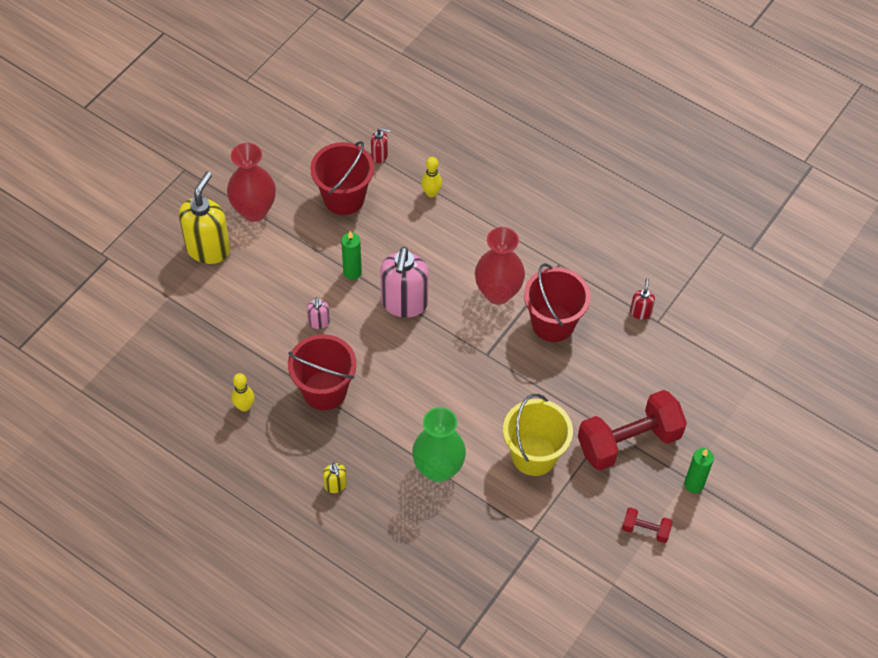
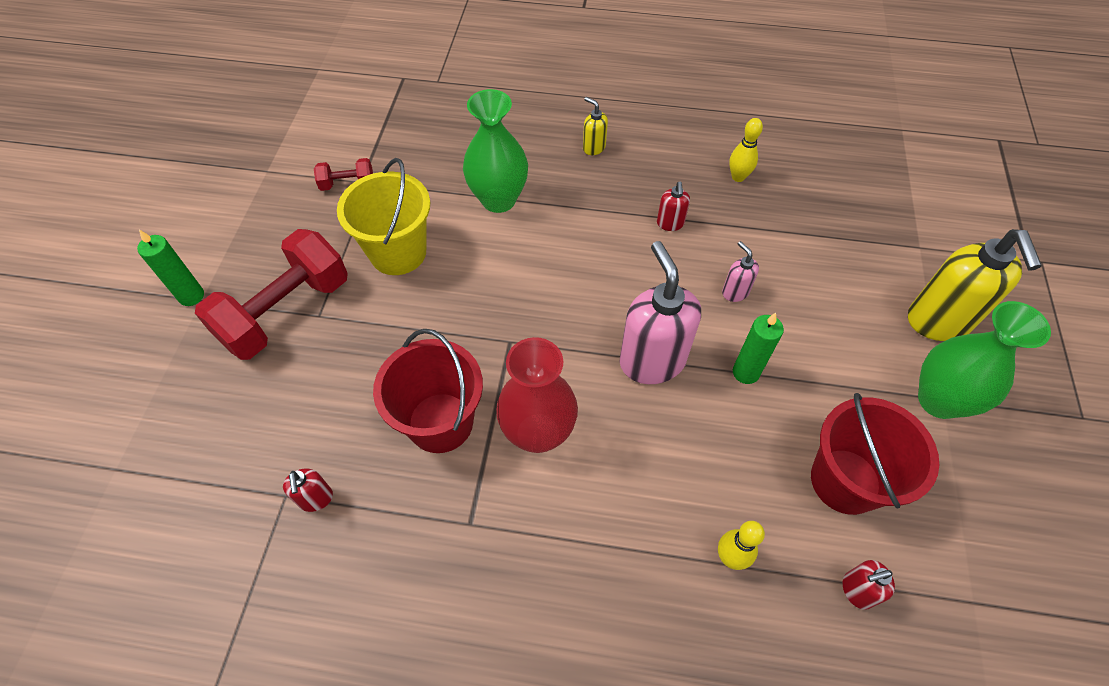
camera: 155 degrees right, 0 degrees up
red vase [227,143,276,222] -> green vase [918,301,1051,419]
red bucket [288,334,357,410] -> red soap dispenser [657,182,690,231]
red dumbbell [622,507,673,543] -> red dumbbell moved to [314,158,373,191]

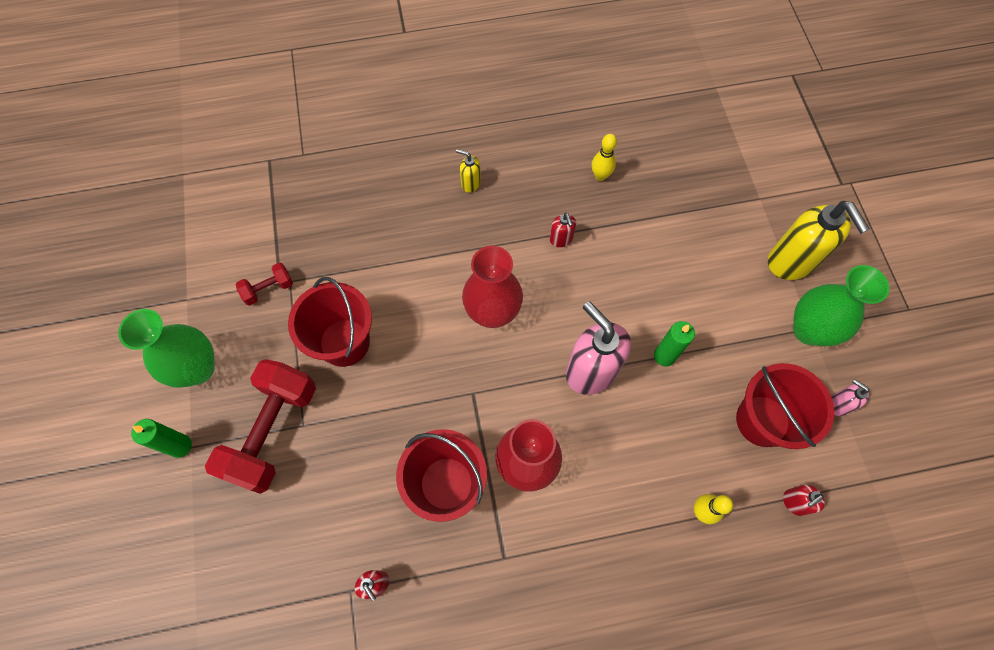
camera: 20 degrees left, 10 degrees up
yellow bucket [337,158,430,275] -> red bucket [288,277,372,367]
green vase [463,89,528,213] -> green vase moved to [118,309,215,388]
pink soap dispenser [722,241,759,302] -> pink soap dispenser moved to [831,379,869,416]
none -> red vase [462,246,523,328]

